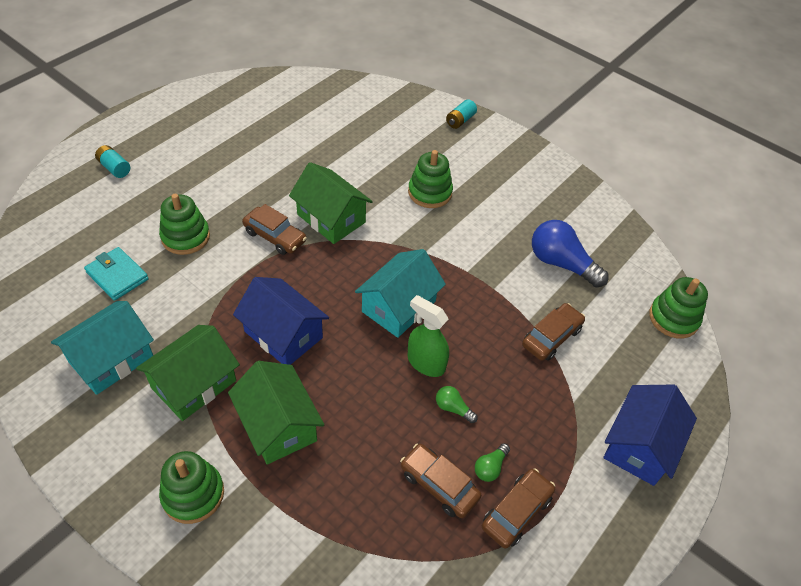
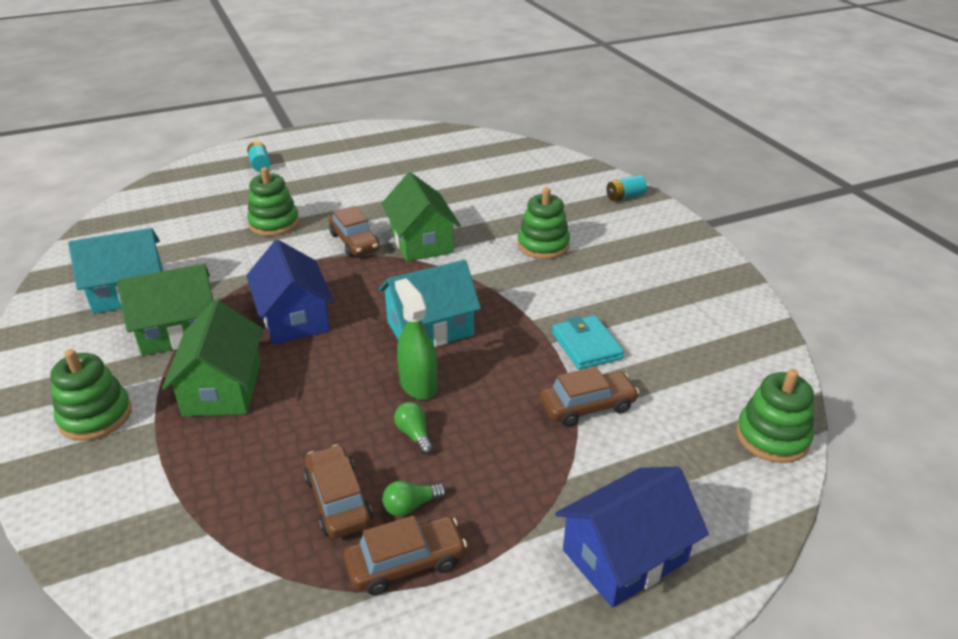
camera: 30 degrees right, 15 degrees down
turquoise wallet [84,247,149,301] -> turquoise wallet moved to [552,315,624,370]
blue light bulb [532,220,608,288] -> none

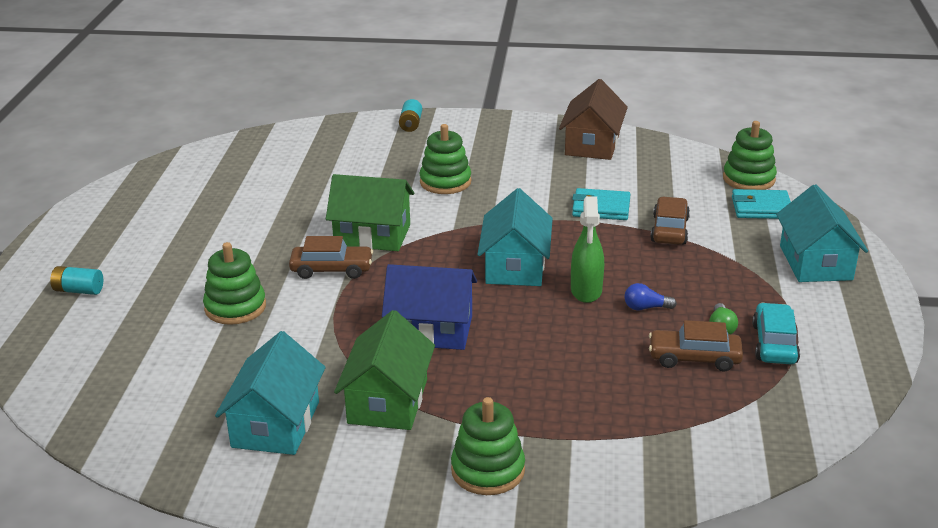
camera: 60 degrees left, 5 degrees down
green house [162,300,263,417] -> none
brown car [344,515,467,595] -> turquoise car [752,303,800,364]
green light bulb [394,402,434,455] -> blue light bulb [624,283,677,311]
green spray bottle [395,278,438,400] -> green spray bottle turned 90 degrees counterclockwise [571,196,604,303]
blue house [555,466,709,608] -> turquoise house [776,184,868,282]
none -> brown house [559,79,628,160]
none -> turquoise wallet [732,189,791,219]

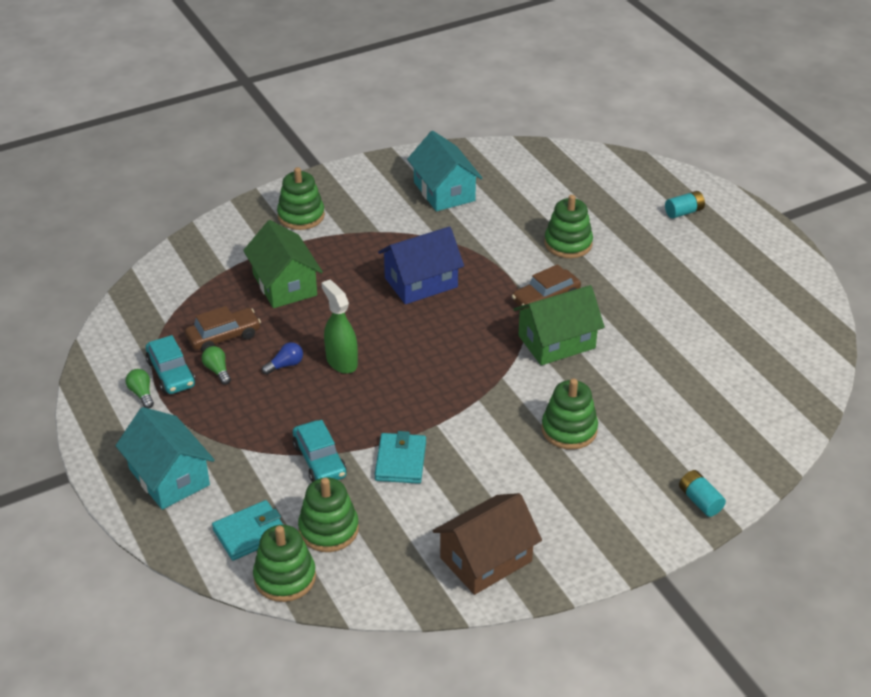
camera: 145 degrees right, 10 degrees up
green house [334,310,435,430] -> green house moved to [243,220,323,308]
turquoise house [477,188,553,286] -> none
brown house [559,79,628,160] -> brown house turned 75 degrees clockwise [432,493,542,595]
turquoise wallet [572,188,630,220] -> turquoise wallet turned 60 degrees counterclockwise [375,431,426,484]
brown car [650,197,690,245] -> turquoise car [293,420,347,482]
none -> green light bulb [126,369,154,409]
none -> green stacking toy [298,478,359,552]

